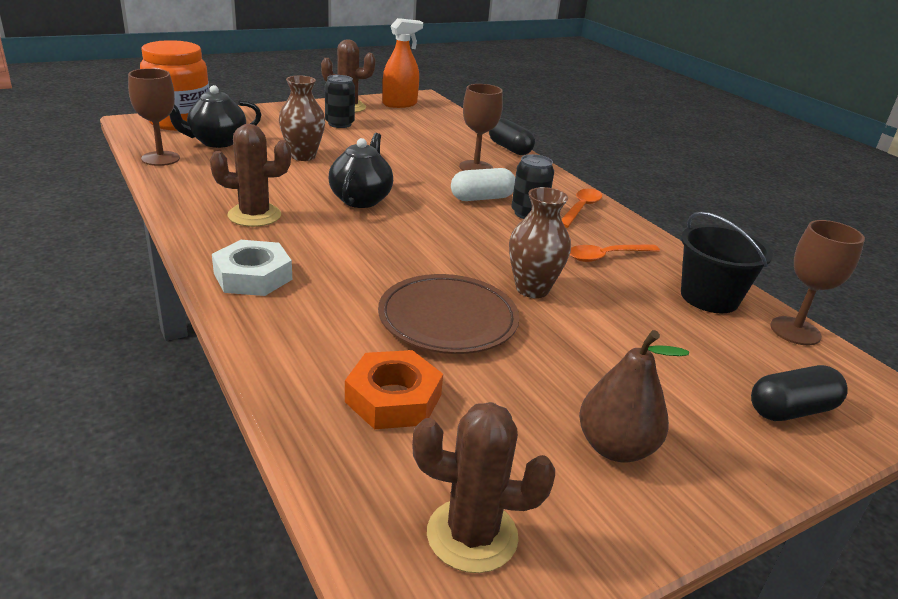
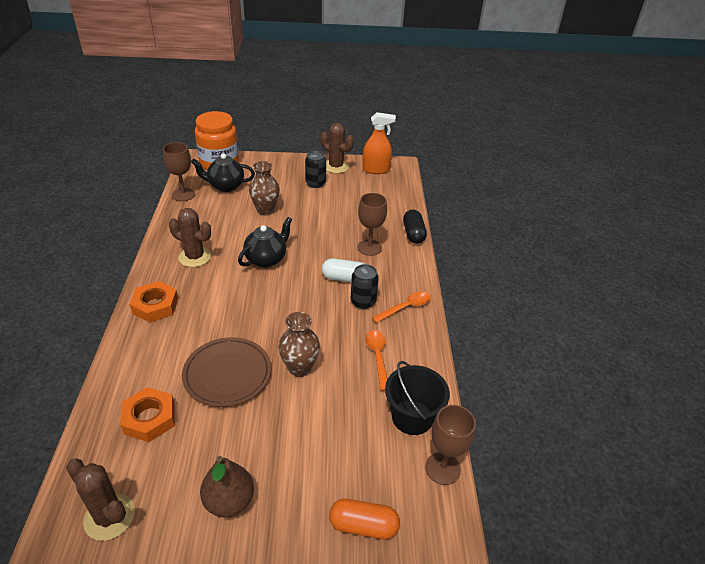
camera: 30 degrees right, 10 degrees up
white nut [212,240,292,296] -> orange nut [129,281,178,323]
orange spoon [570,244,660,262] -> orange spoon turned 75 degrees clockwise [365,330,387,391]
black capsule [751,365,848,421] -> orange capsule [329,499,400,539]

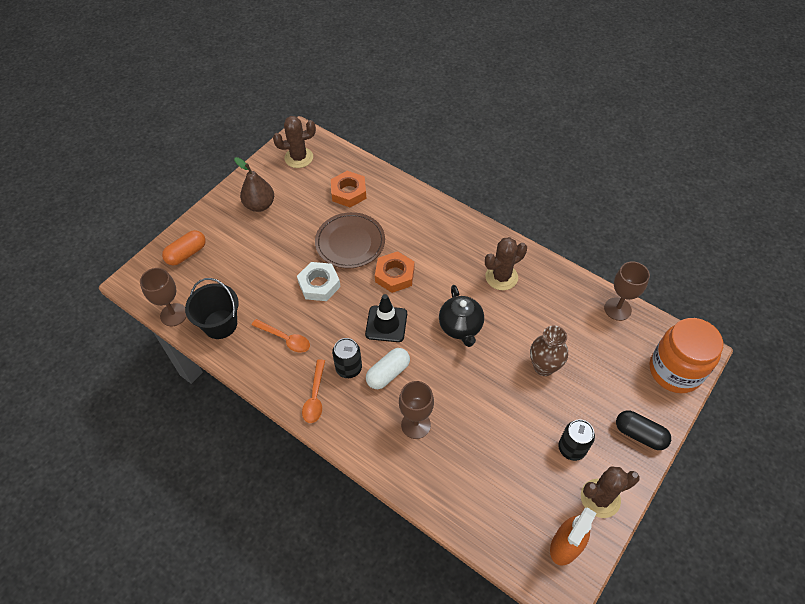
camera: 130 degrees right, 15 degrees up
orange nut [129,281,178,323] -> orange nut moved to [375,251,415,293]
black teapot [191,154,255,192] -> none
brown vase [278,312,320,377] -> white nut [297,262,341,301]
black capsule [403,209,427,244] -> black capsule moved to [616,411,671,450]
none -> black traffic cone [365,294,407,342]

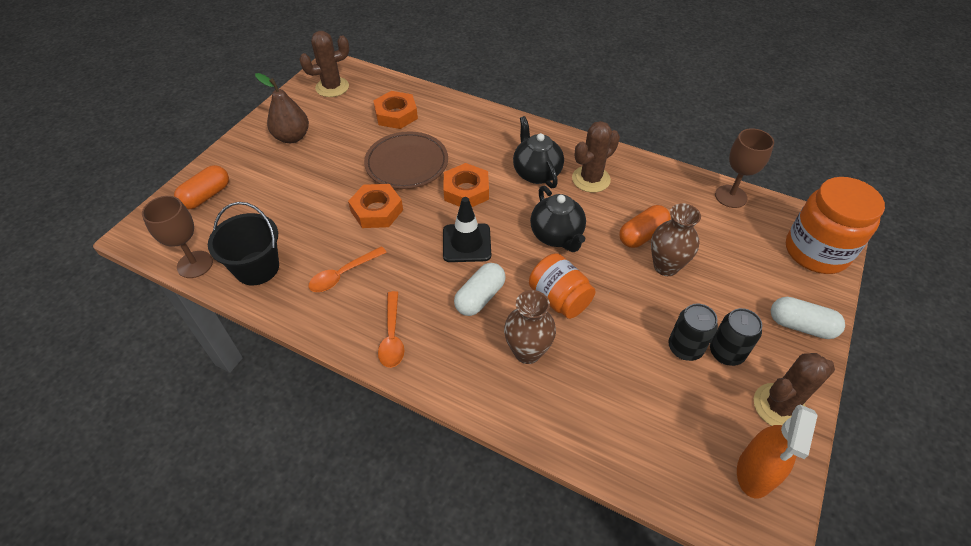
camera: 10 degrees left, 5 degrees down
orange spoon [252,319,310,353] -> orange spoon turned 120 degrees clockwise [308,246,387,292]
white nut [297,262,341,301] -> orange nut [348,184,403,228]
black can [332,338,362,378] -> black can moved to [668,304,718,361]
brown goblet [399,381,434,439] -> brown vase [504,290,556,364]
black capsule [616,411,671,450] -> white capsule [771,297,845,339]
none -> black teapot [513,116,564,188]
none -> orange jar [529,253,596,319]
none -> orange capsule [620,205,671,248]

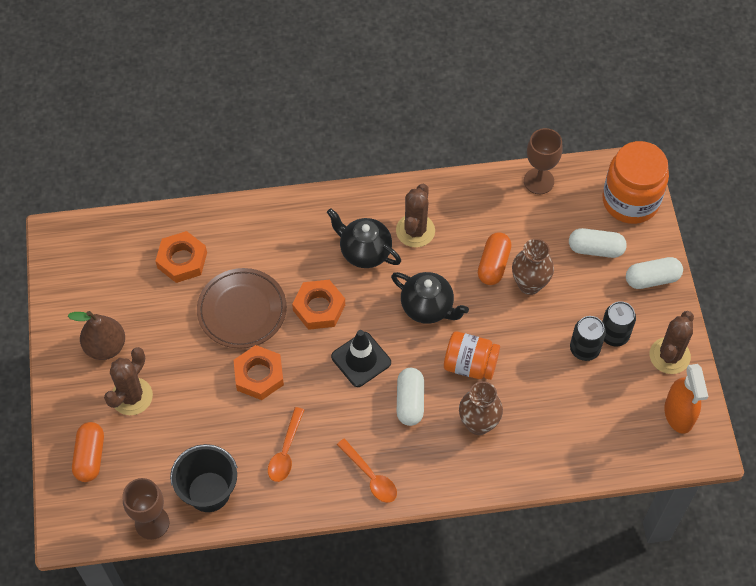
camera: 35 degrees left, 10 degrees up
brown cactus [299,31,349,97] -> brown cactus moved to [104,347,153,415]
none -> white capsule [569,228,627,258]

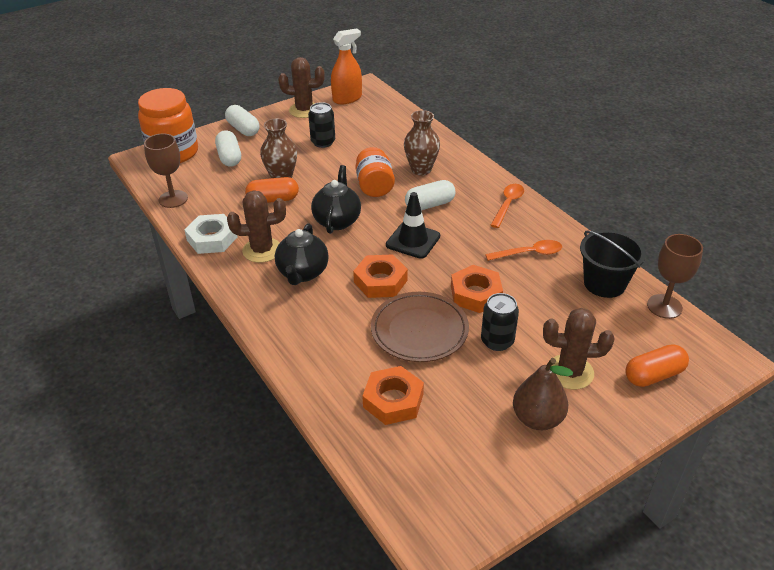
camera: 115 degrees left, 20 degrees down
black can [602,301,636,347] -> black can moved to [481,293,519,351]
none -> white nut [184,214,238,254]

